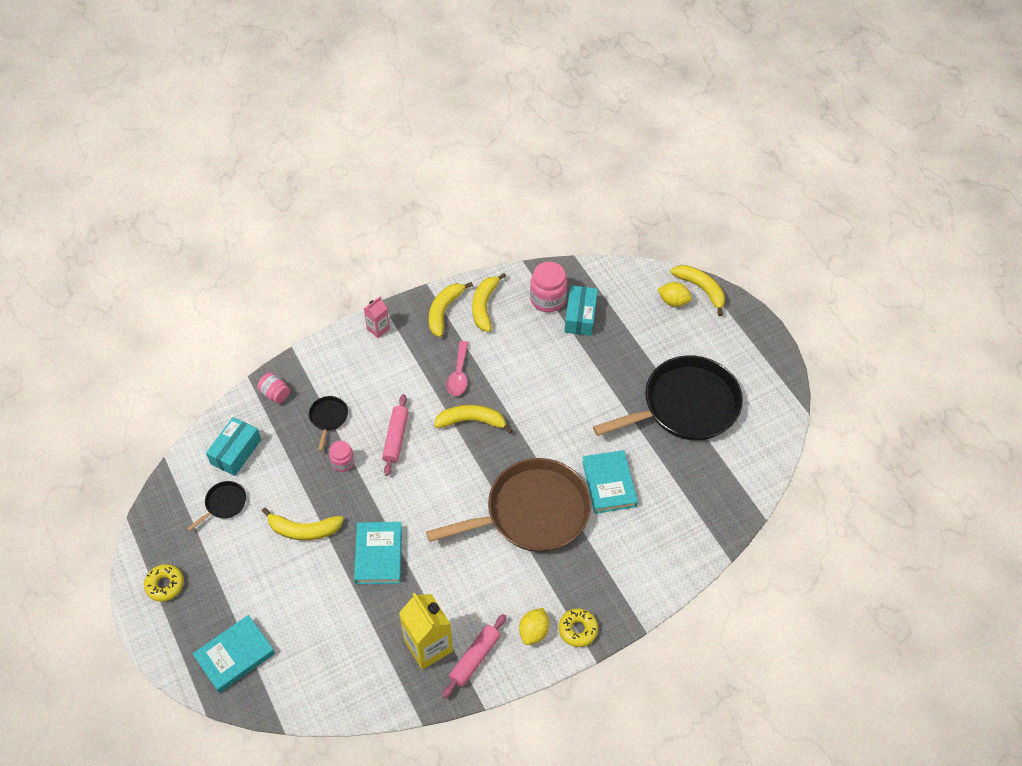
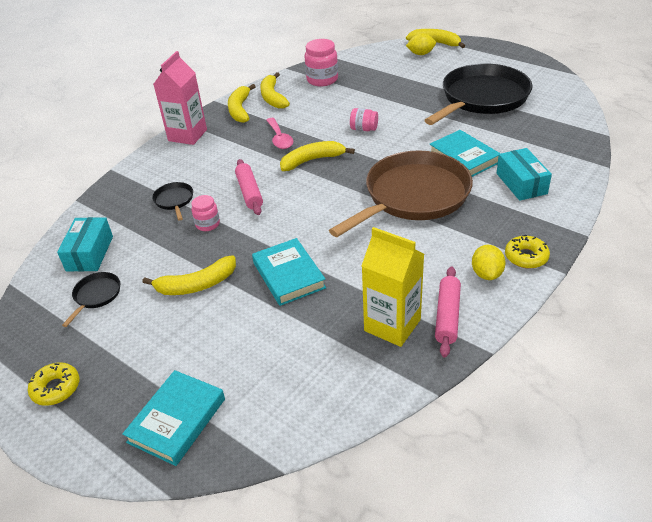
camera: 20 degrees left, 15 degrees down
pink jar [257,373,290,404] -> pink jar moved to [350,108,378,131]
pink carton [364,296,390,338] -> pink carton [153,51,207,145], size x1.84
turquoise box [564,285,598,336] -> turquoise box moved to [497,148,552,201]

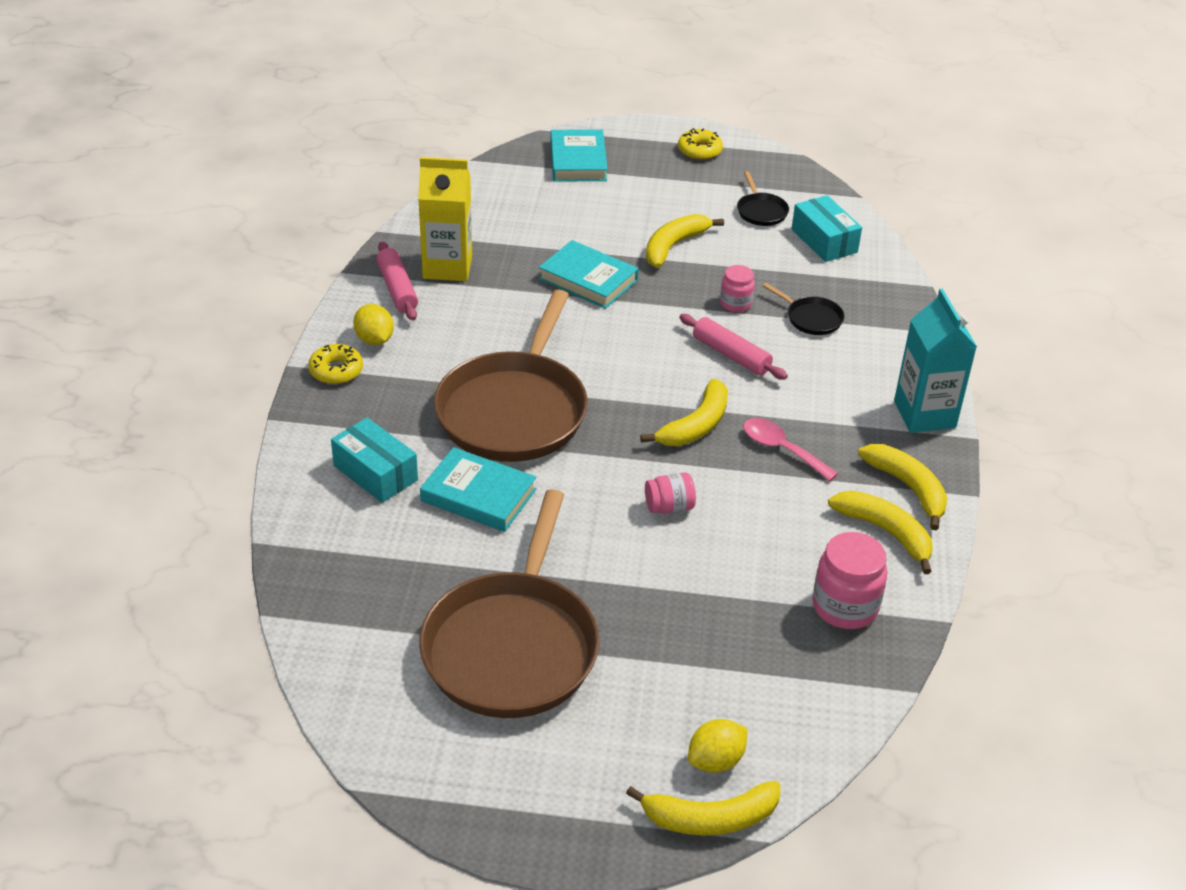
camera: 145 degrees right, 0 degrees up
pink carton [153,51,207,145] -> turquoise carton [894,289,977,433]
black pan [424,63,533,125] -> brown pan [419,489,600,718]

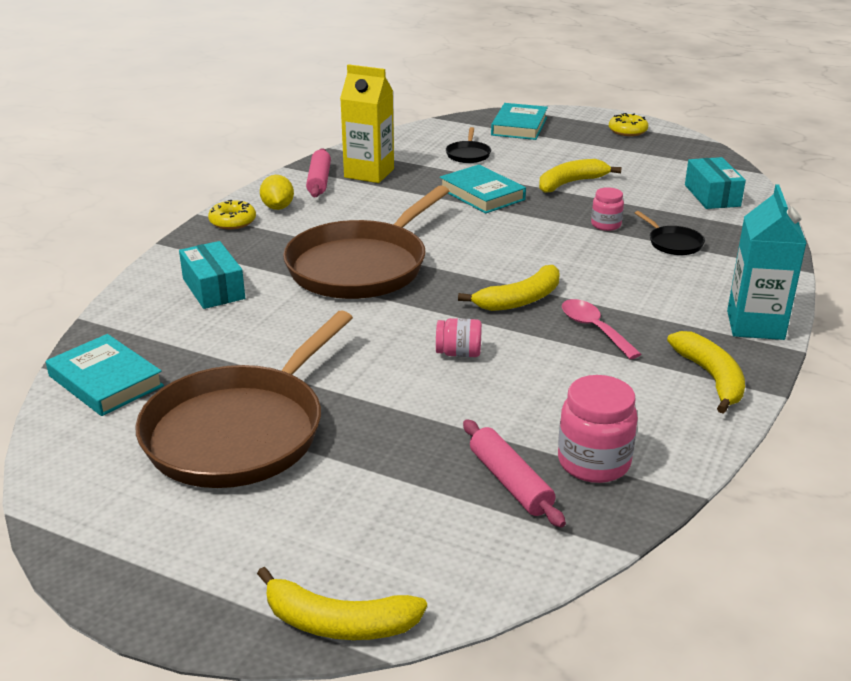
camera: 20 degrees right, 10 degrees down
turquoise book [420,447,536,532] -> turquoise book moved to [46,334,164,416]
pink rolling pin [679,314,788,380] -> pink rolling pin moved to [463,419,566,528]
yellow lemon [688,719,748,773] -> none
black pan [737,171,789,226] -> black pan moved to [446,127,491,163]
yellow banana [828,491,933,574] -> none

